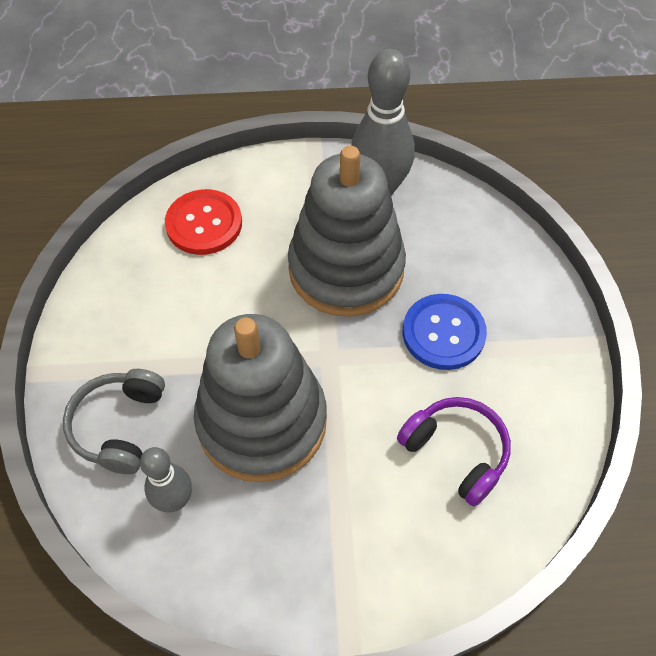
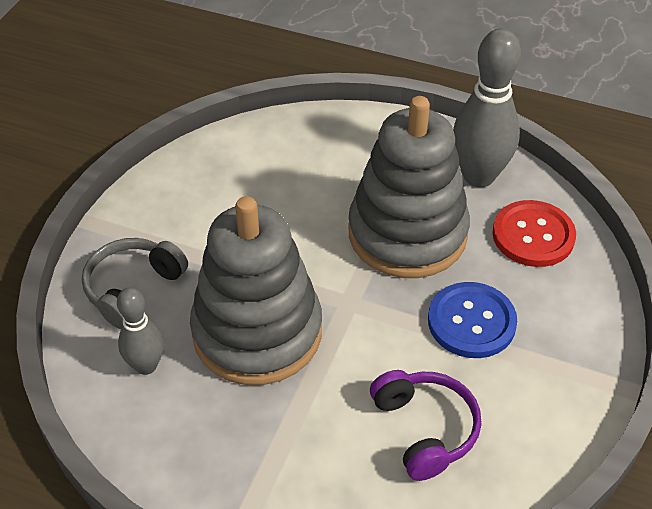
camera: 25 degrees right, 10 degrees down
red button [165,189,242,255] -> red button moved to [492,200,576,267]

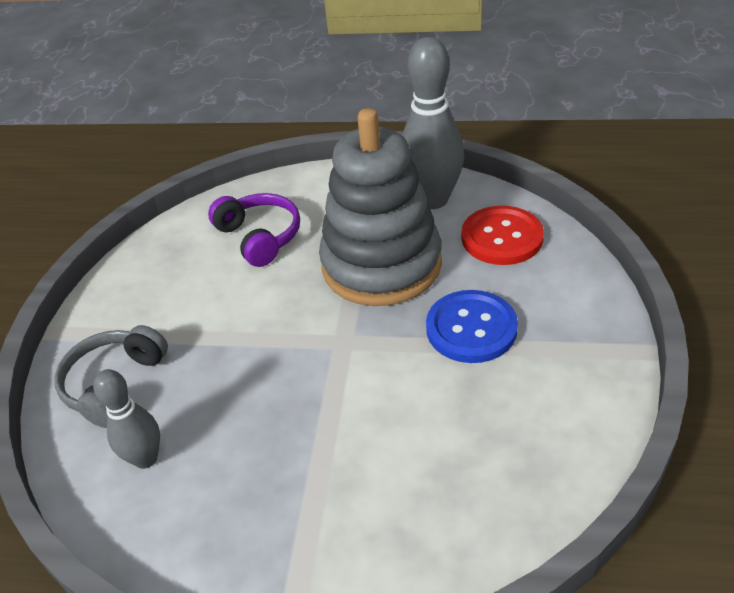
camera: 10 degrees left, 5 degrees down
grey stacking toy [190,196,322,385] -> none
purple headphones [370,370,481,481] -> purple headphones moved to [208,193,300,267]

